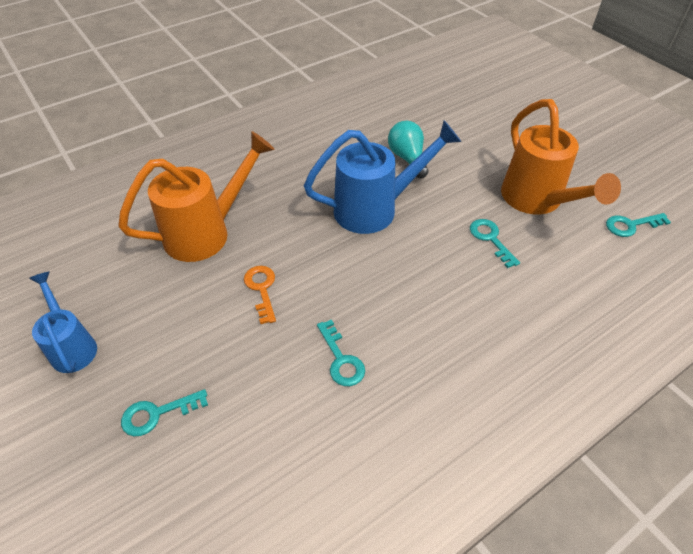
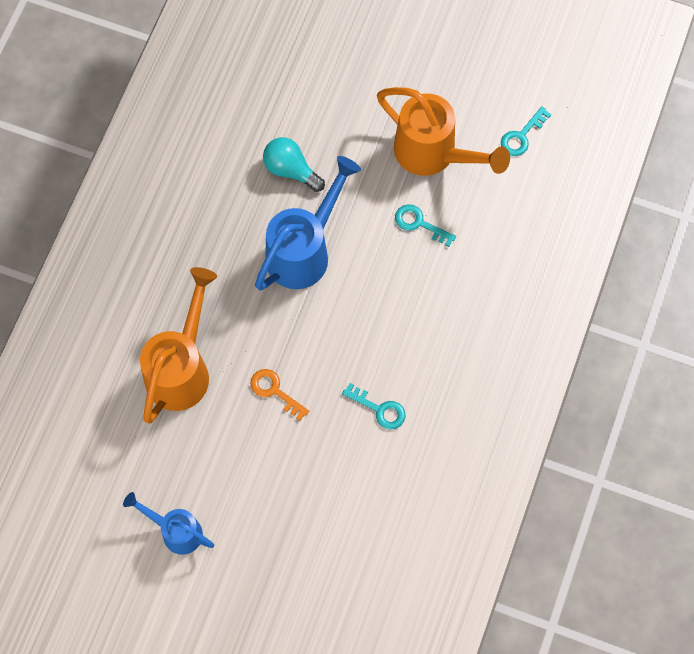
camera: 35 degrees left, 20 degrees up
turquoise key [121,389,208,436] -> none

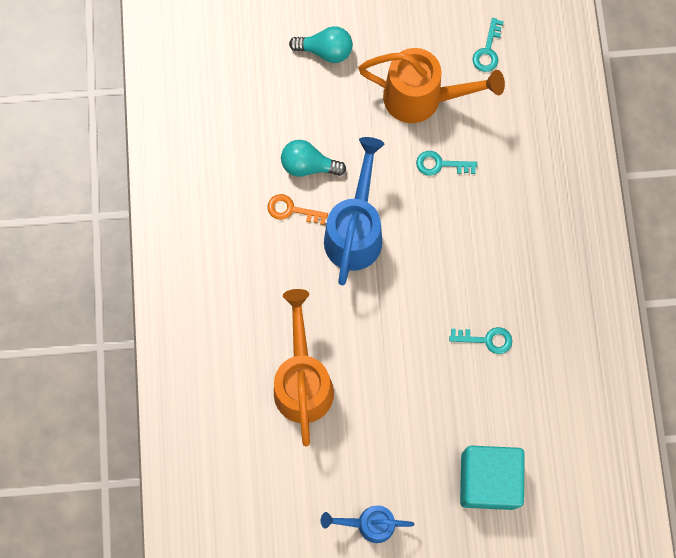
camera: 25 degrees left, 5 degrees up
orange key [251,369,309,421] -> orange key moved to [268,194,328,225]
none -> turquoise light bulb [289,26,353,63]
none -> turquoise cube [460,446,525,510]

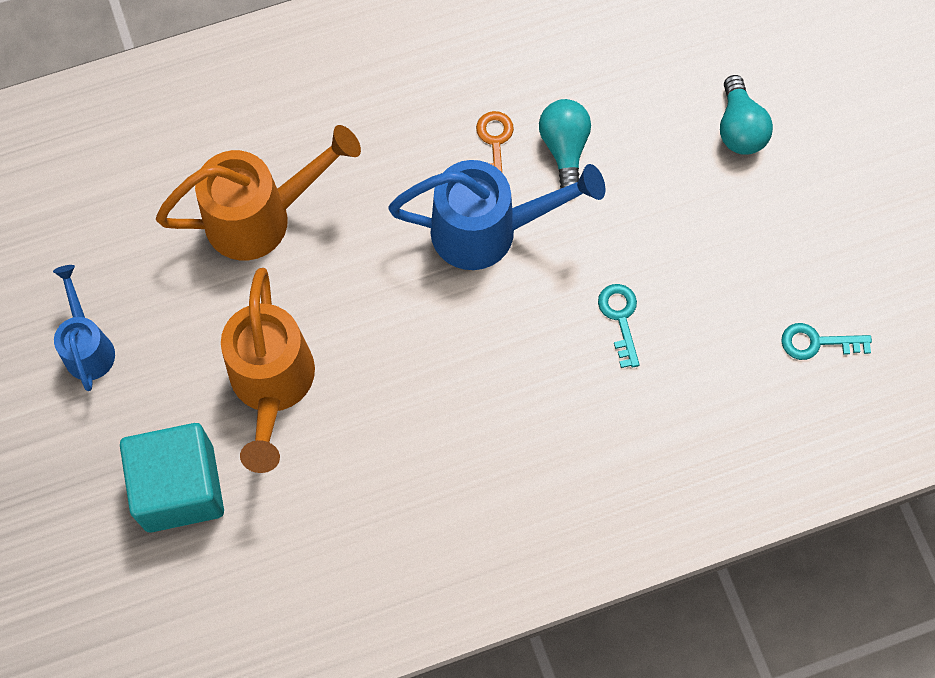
camera: 75 degrees right, 5 degrees down
orange watering can [358,48,505,123] -> orange watering can moved to [221,268,315,473]
turquoise key [449,327,512,354] -> none

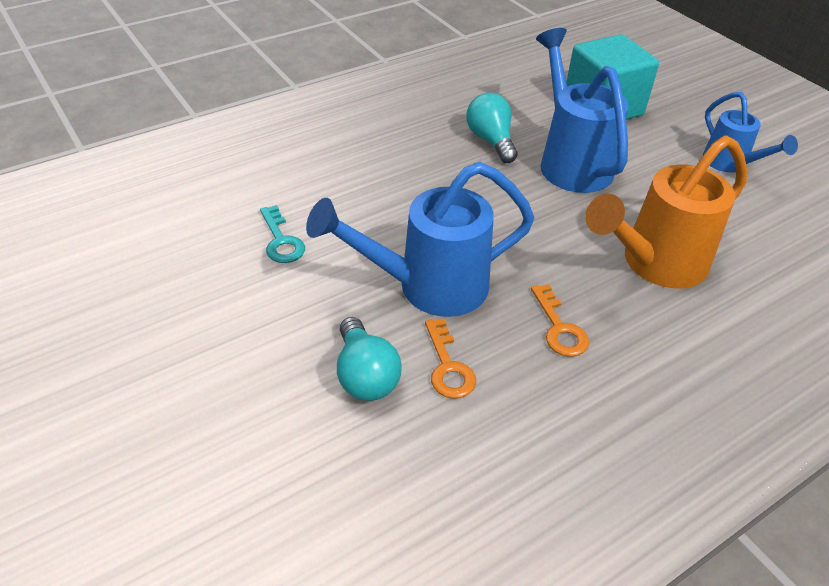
camera: 165 degrees right, 25 degrees down
orange watering can [221,268,315,473] -> blue watering can [536,28,629,193]
turquoise light bulb [720,75,773,155] -> turquoise light bulb moved to [466,93,518,163]
turquoise key [781,323,872,360] -> none
none -> orange key [531,284,589,357]

